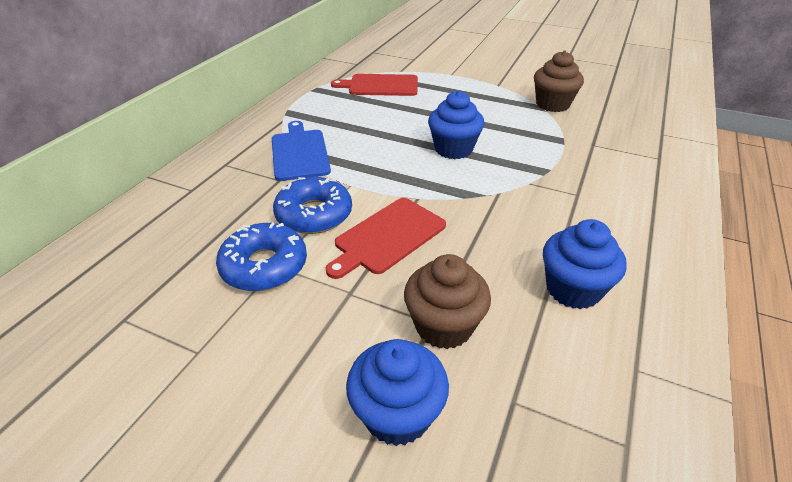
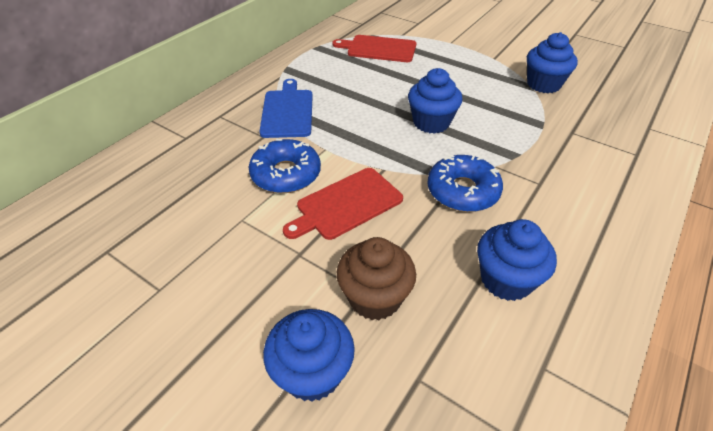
camera: 10 degrees right, 5 degrees up
blue donut [216,222,307,291] -> blue donut moved to [427,155,503,212]
brown cupcake [534,51,584,112] -> blue cupcake [527,32,578,93]

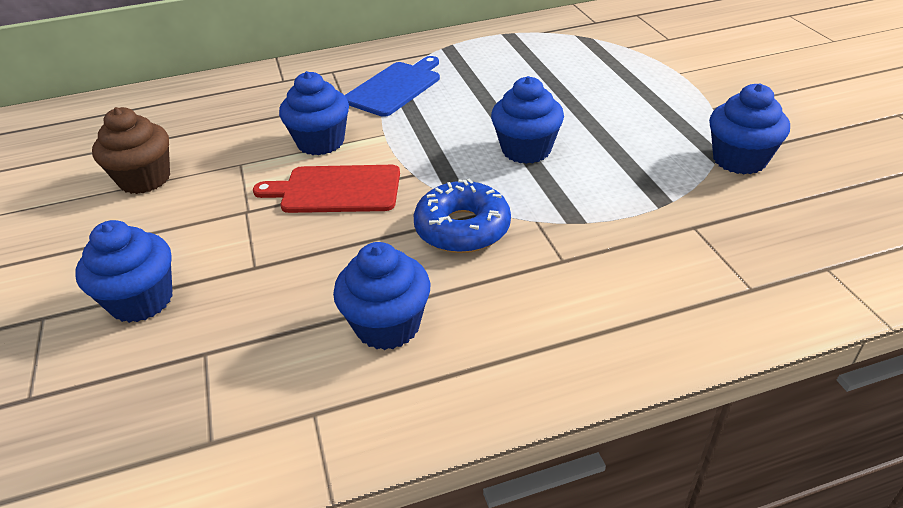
camera: 40 degrees right, 5 degrees down
blue donut [249,138,321,193] -> blue cupcake [279,71,349,155]
red cutting board [332,35,416,62] -> none
brown cupcake [337,237,416,320] -> brown cupcake moved to [92,107,170,194]

